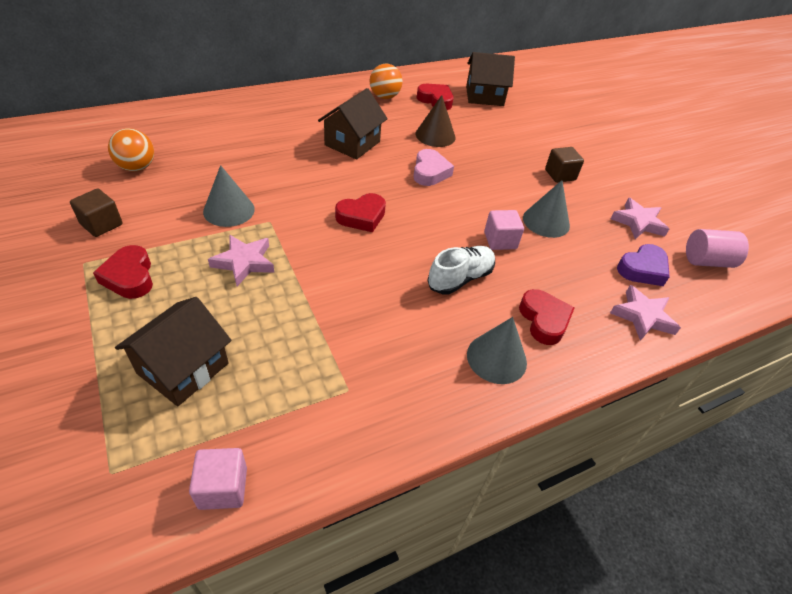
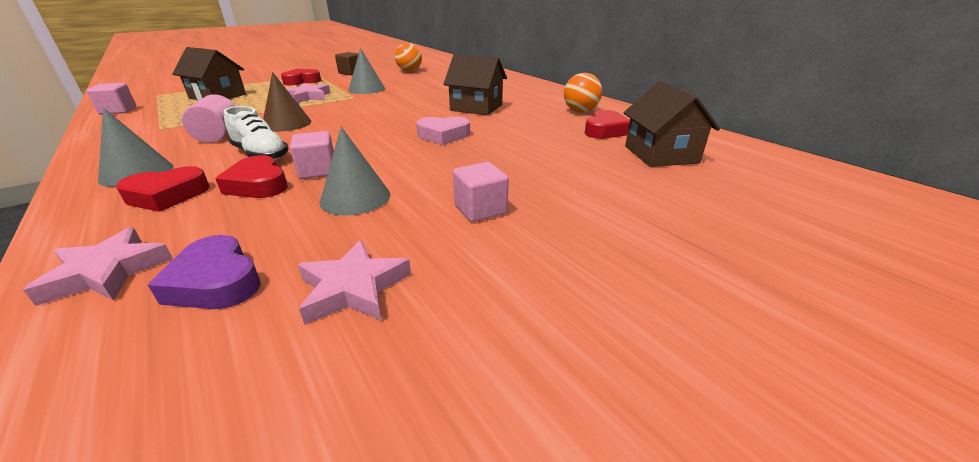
camera: 85 degrees right, 15 degrees down
red heart [335,193,386,232] -> red heart moved to [215,155,288,198]
brown cone [416,95,456,147] -> brown cone moved to [263,72,311,132]
brown cube [545,147,584,183] -> pink cube [453,162,509,222]
pink cylinder [686,229,749,268] -> pink cylinder moved to [182,94,235,143]

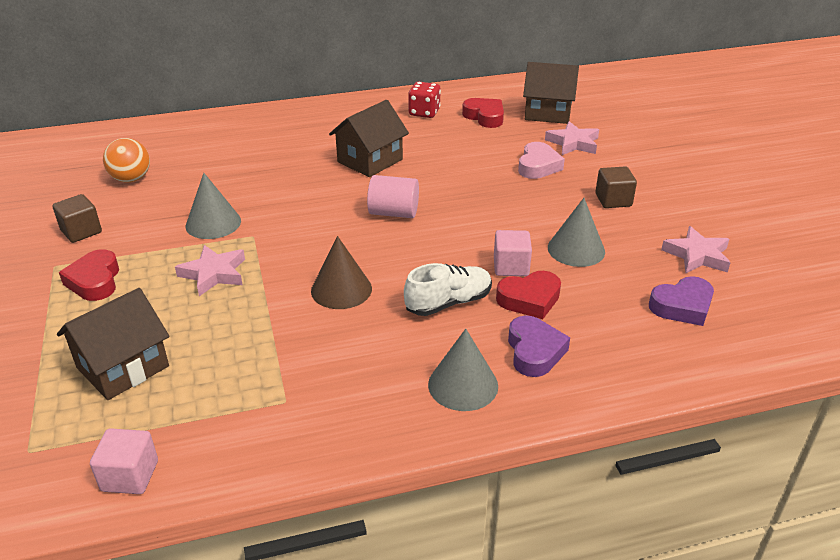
camera: 70 degrees left, 5 degrees up
pink star [23,227,173,306] -> pink star moved to [545,121,599,155]
red heart [116,166,210,212] -> purple heart [508,315,570,377]
pink cylinder [182,94,235,143] -> pink cylinder moved to [367,175,419,218]
pink heart [416,117,470,145] -> pink heart moved to [518,142,565,179]
pink cube [453,162,509,222] -> brown cube [595,166,637,208]
orange ball [564,73,602,113] -> red dice [408,82,441,118]

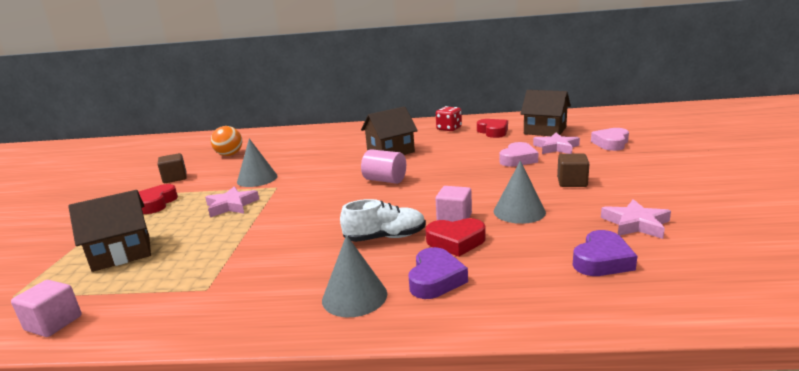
camera: 20 degrees right, 15 degrees down
brown cone [311,236,372,309] -> none
purple heart [649,276,714,326] -> purple heart turned 45 degrees counterclockwise [573,230,637,276]
none -> pink heart [591,128,629,151]

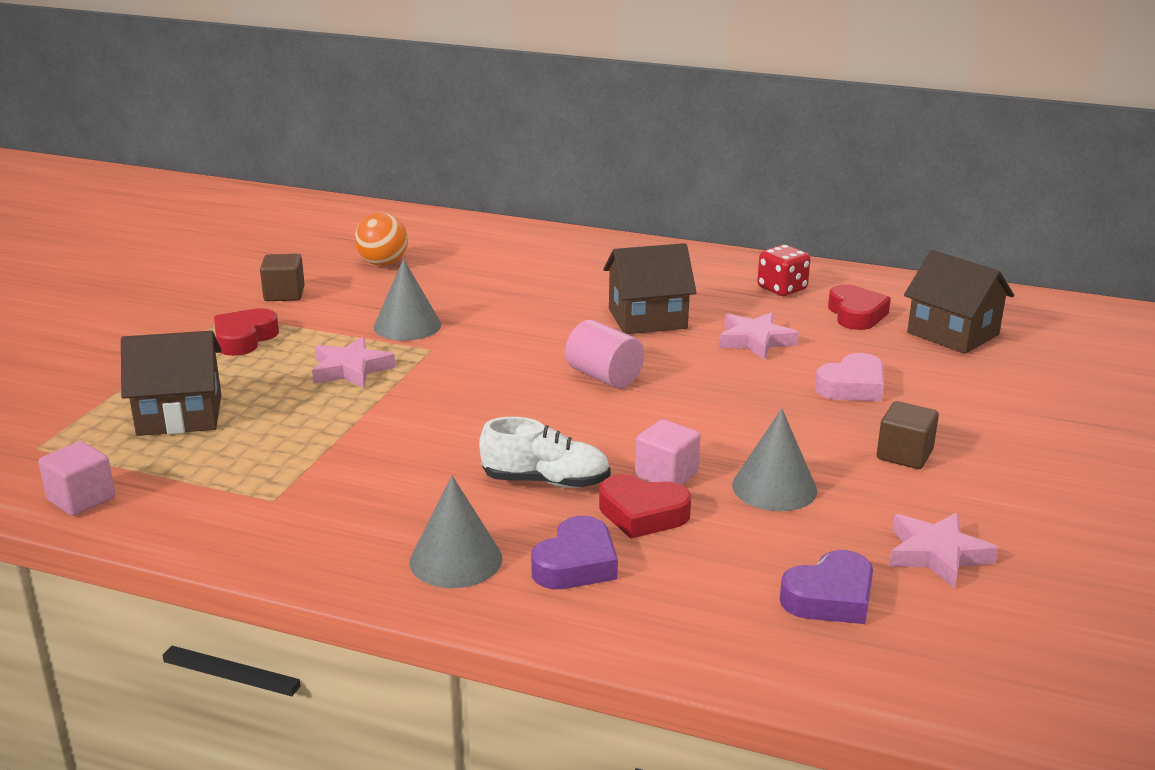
camera: 15 degrees right, 5 degrees up
pink star [533,133,580,154] -> pink star moved to [718,312,799,360]
pink heart [591,128,629,151] -> none

